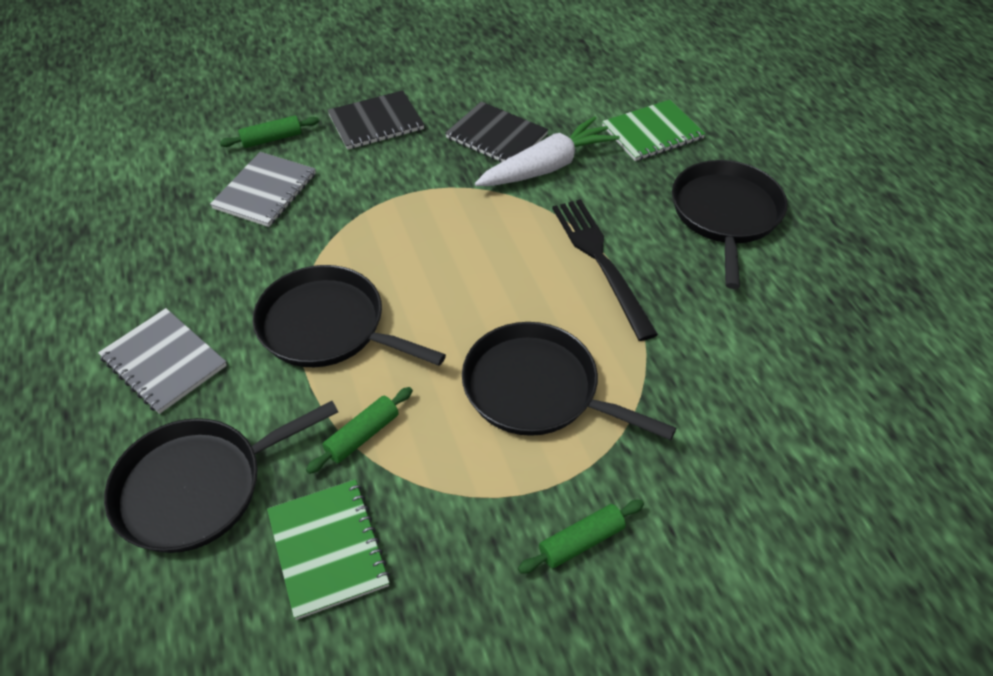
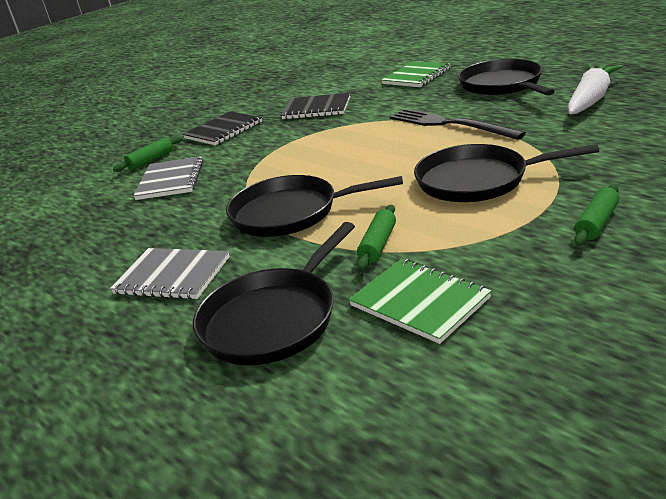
camera: 20 degrees left, 20 degrees down
white carrot [475,116,620,186] -> white carrot moved to [567,64,623,114]

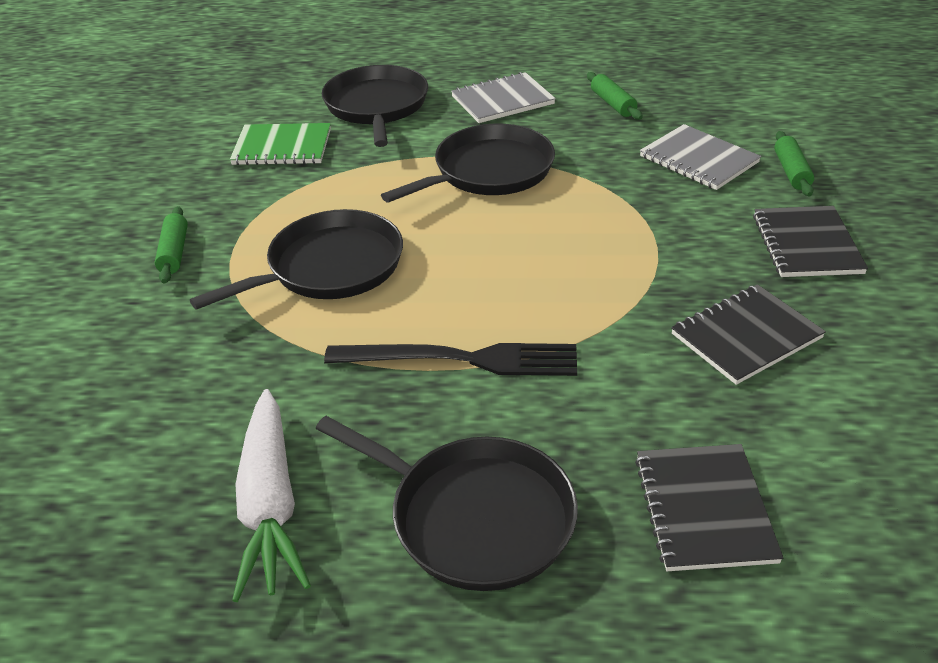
camera: 135 degrees right, 10 degrees up
green rolling pin [357,205,396,270] -> green rolling pin moved to [587,72,643,120]
green notebook [381,61,451,87] -> black notebook [635,444,783,571]

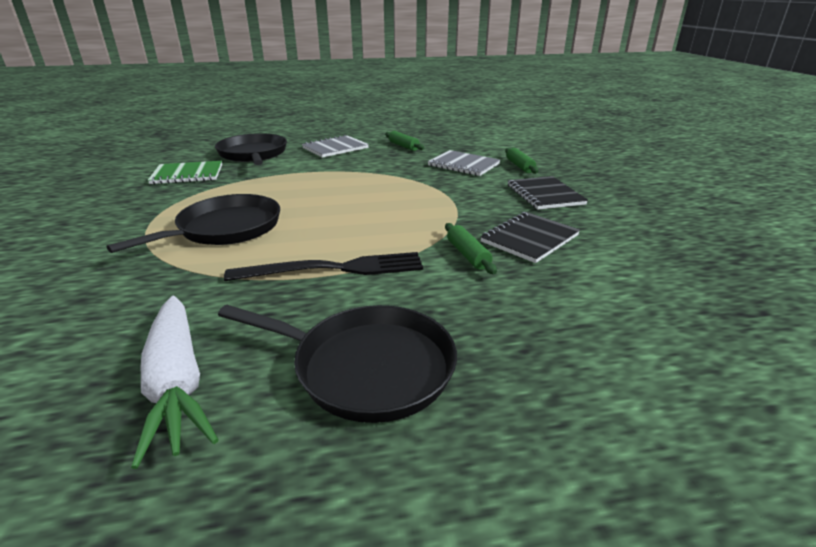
camera: 15 degrees left, 10 degrees down
green rolling pin [154,206,188,283] -> green rolling pin moved to [445,223,497,274]
black pan [381,124,555,203] -> none
black notebook [635,444,783,571] -> none

